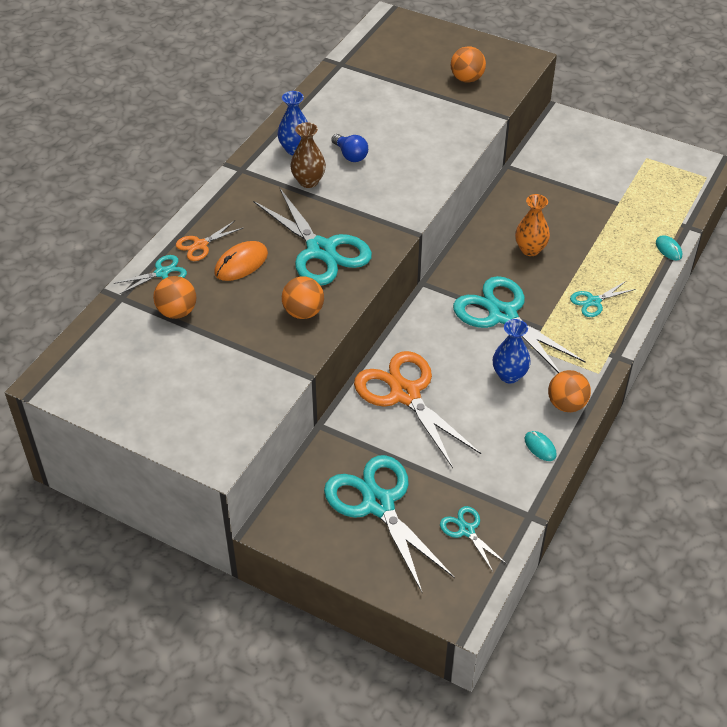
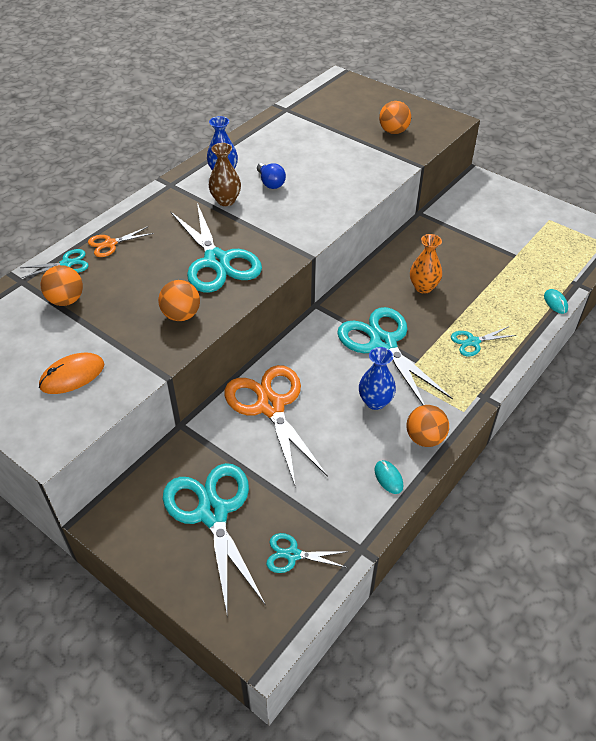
camera: 10 degrees right, 0 degrees up
orange mouse [214,241,268,281] -> orange mouse moved to [39,353,104,394]
turquoise scissors [440,506,507,572] -> turquoise scissors turned 60 degrees counterclockwise [266,533,349,573]

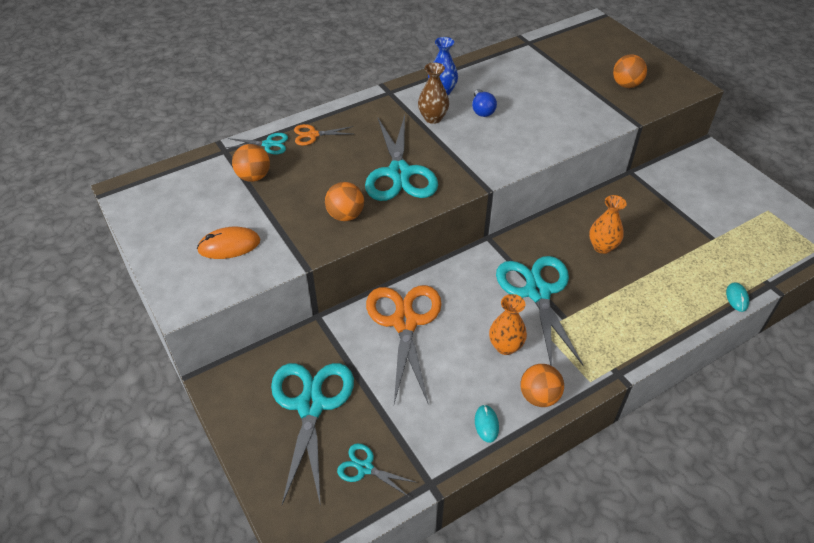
camera: 20 degrees right, 0 degrees up
blue vase [359,347,396,410] -> orange vase [489,294,527,355]
turquoise scissors [451,326,516,356] -> none

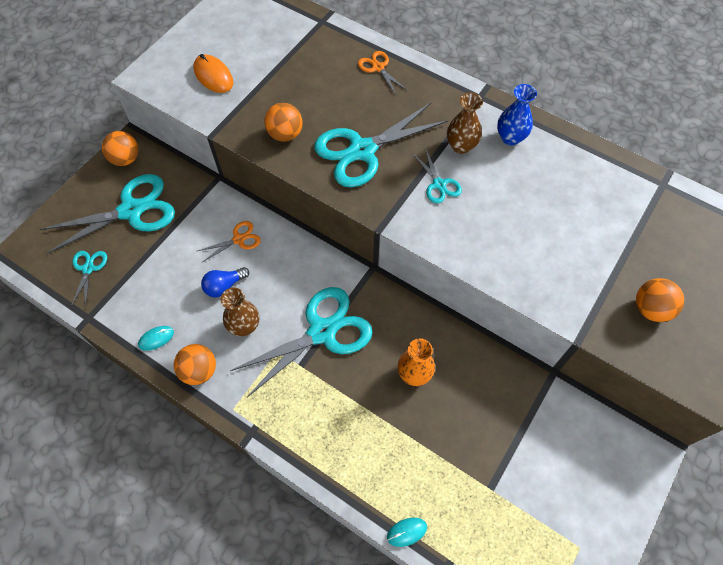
camera: 65 degrees right, 15 degrees up
turquoise scissors [226,133,288,154] -> turquoise scissors moved to [413,150,462,204]
orange ball [232,144,270,182] -> orange ball moved to [102,131,139,166]
orange scissors [366,285,442,405] -> orange scissors [198,221,261,262], size x0.48
blue light bulb [472,89,497,117] -> blue light bulb moved to [201,267,249,297]
orange vase [489,294,527,355] -> brown vase [220,288,259,336]

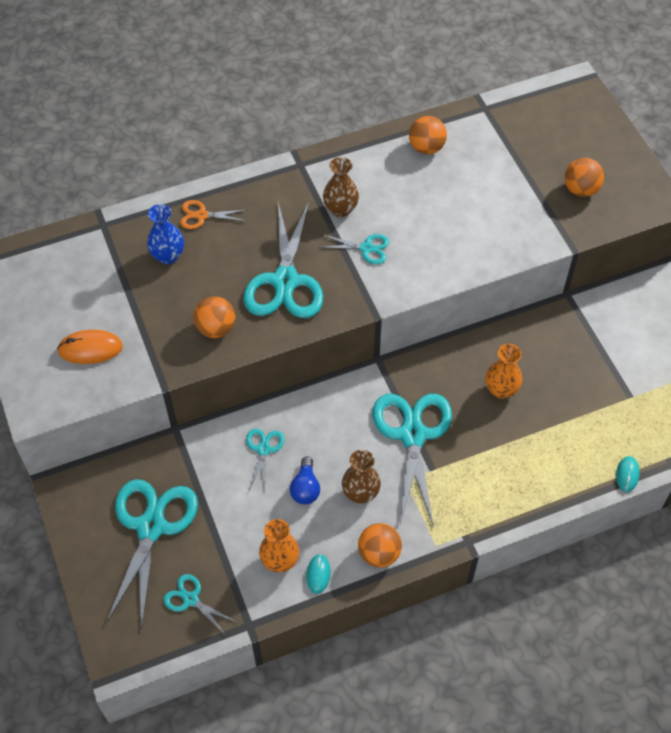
camera: 55 degrees left, 5 degrees down
orange ball [102,131,139,166] -> orange ball moved to [409,116,447,154]
orange scissors [198,221,261,262] -> turquoise scissors [246,429,284,492]
blue vase [497,84,537,145] -> blue vase moved to [147,204,184,264]
none -> orange vase [259,519,299,572]

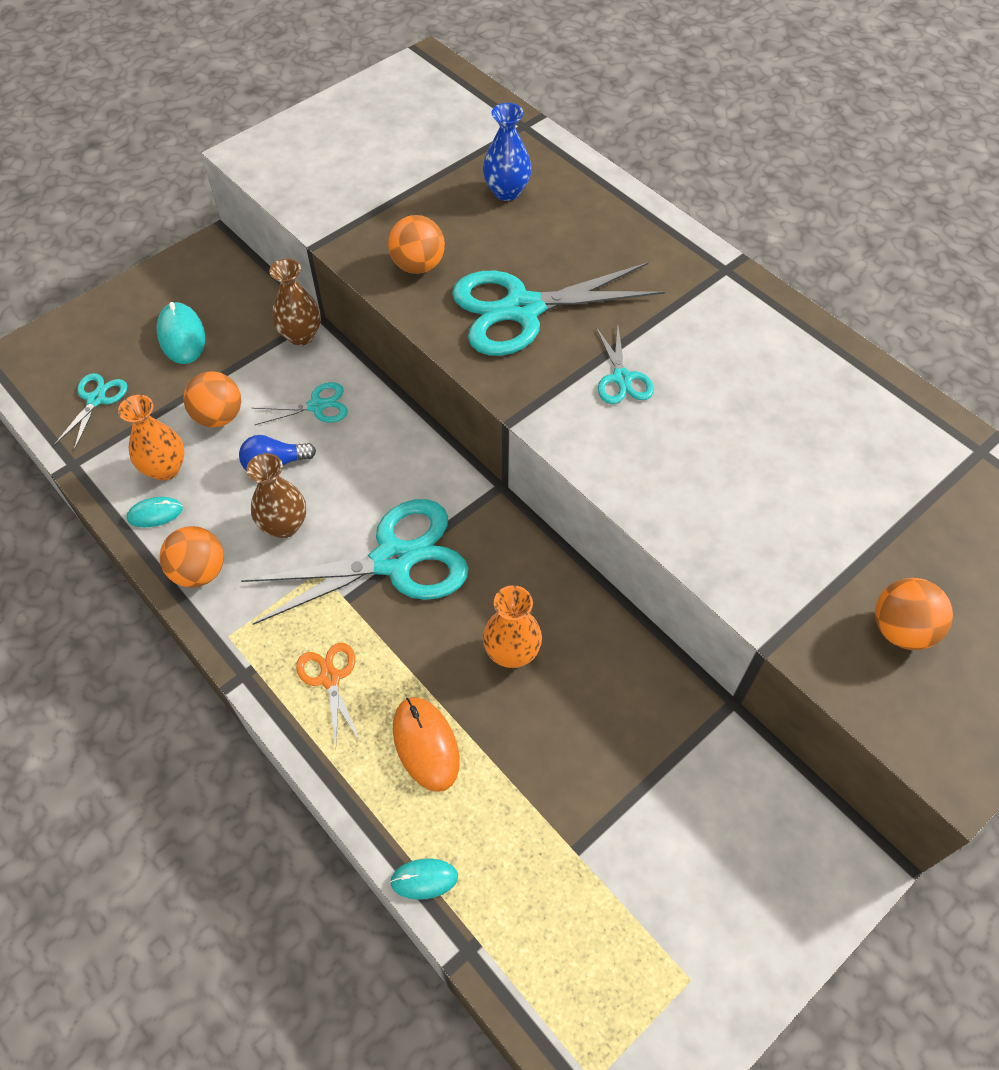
camera: 70 degrees right, 0 degrees up
orange mouse [57,330,123,364] -> orange mouse moved to [393,697,460,792]
turquoise scissors [106,479,198,630] -> turquoise mouse [156,302,205,364]
orange scissors [180,200,246,229] -> orange scissors moved to [296,643,360,748]
brown vase [323,157,359,217] -> brown vase moved to [269,259,321,346]
orange ball [409,116,447,154] -> orange ball moved to [183,371,241,428]

